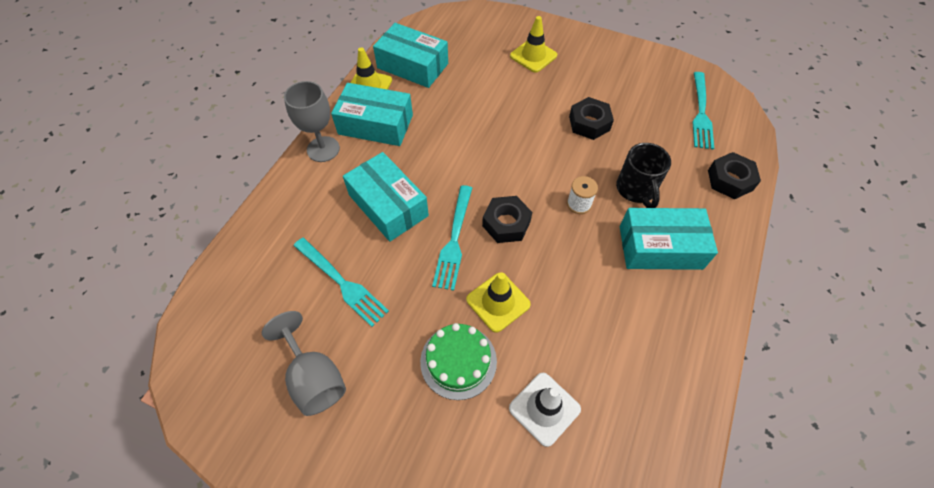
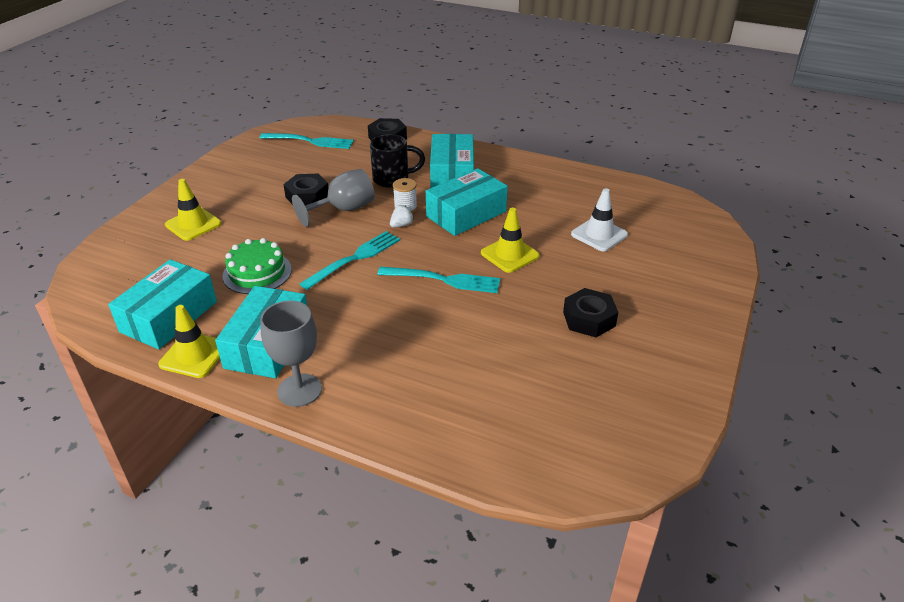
camera: 90 degrees left, 20 degrees down
grey goblet [262,311,346,416] -> grey goblet moved to [292,169,374,227]
turquoise fork [294,238,389,327] -> turquoise fork moved to [300,231,400,290]
turquoise box [343,152,429,242] -> turquoise box moved to [426,168,508,236]
green cake [420,323,497,400] -> green cake moved to [222,238,292,294]
black nut [482,196,532,243] -> black nut moved to [563,288,618,337]
none -> white strawberry [390,205,414,228]

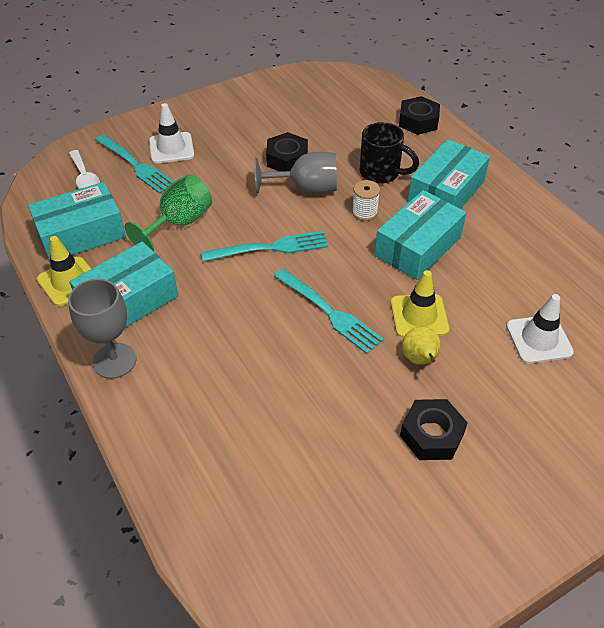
camera: 35 degrees right, 10 degrees up
yellow traffic cone [165,179,221,241] -> white traffic cone [149,103,194,164]
green cake [222,238,292,294] -> green goblet [125,174,212,252]
turquoise fork [260,133,354,149] -> turquoise fork moved to [95,134,174,194]
white strawberry [390,205,414,228] -> none
turquoise box [426,168,508,236] -> turquoise box turned 45 degrees counterclockwise [374,190,467,280]
none -> white spoon [69,150,100,189]
none -> yellow pear [402,326,441,365]

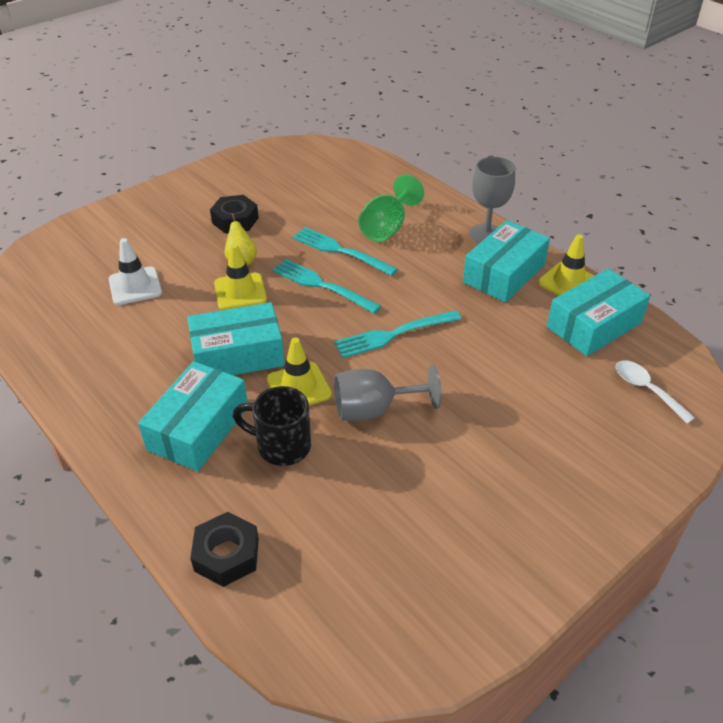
camera: 170 degrees right, 5 degrees down
turquoise fork [95,134,174,194] -> turquoise fork moved to [293,227,398,276]
green goblet [125,174,212,252] -> green goblet moved to [358,175,424,242]
white traffic cone [149,103,194,164] -> none
black nut [266,132,308,172] -> none
white spool [352,180,380,221] -> yellow traffic cone [266,338,332,405]
turquoise box [374,190,467,280] -> turquoise box turned 45 degrees clockwise [187,302,285,375]

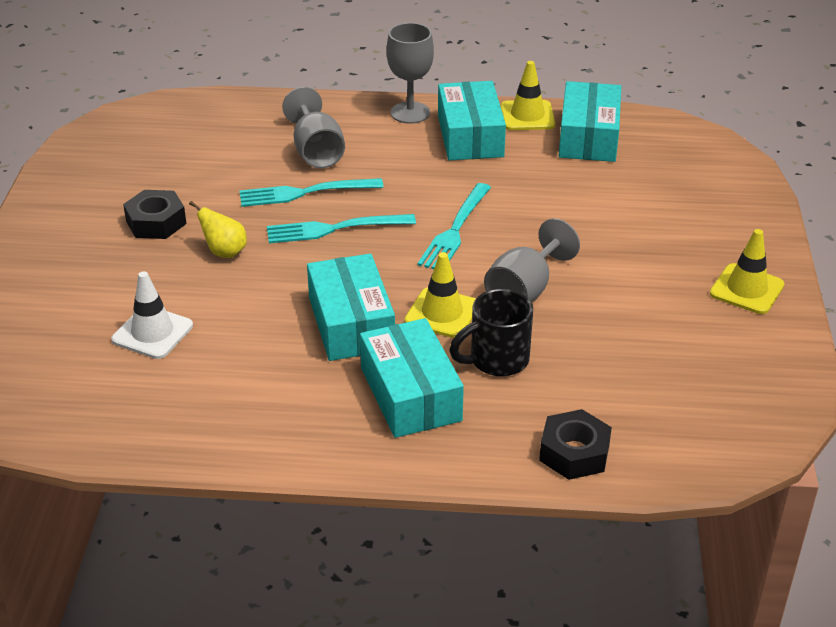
camera: 45 degrees left, 5 degrees down
turquoise box [187,302,285,375] -> turquoise box turned 45 degrees counterclockwise [307,254,395,361]
yellow traffic cone [214,244,267,310] -> yellow traffic cone moved to [710,229,784,314]
green goblet [358,175,424,242] -> grey goblet [282,87,345,168]
white spoon [616,360,695,424] -> none

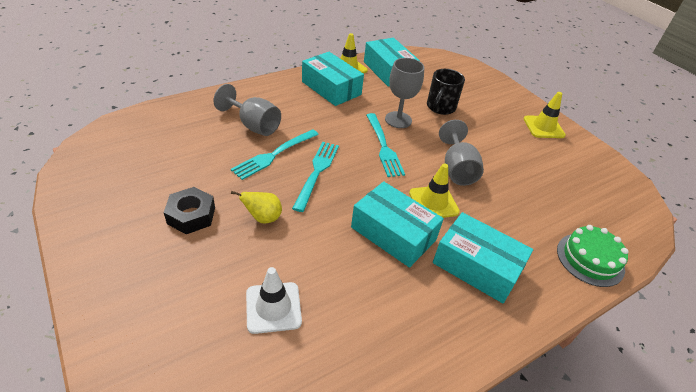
camera: 40 degrees left, 5 degrees up
turquoise fork [267,214,416,243] -> turquoise fork turned 150 degrees clockwise [292,142,339,212]
grey goblet [387,23,434,124] -> grey goblet moved to [385,58,424,128]
black mug [449,289,533,376] -> black mug moved to [427,69,465,115]
black nut [539,409,612,480] -> green cake [557,225,629,287]

